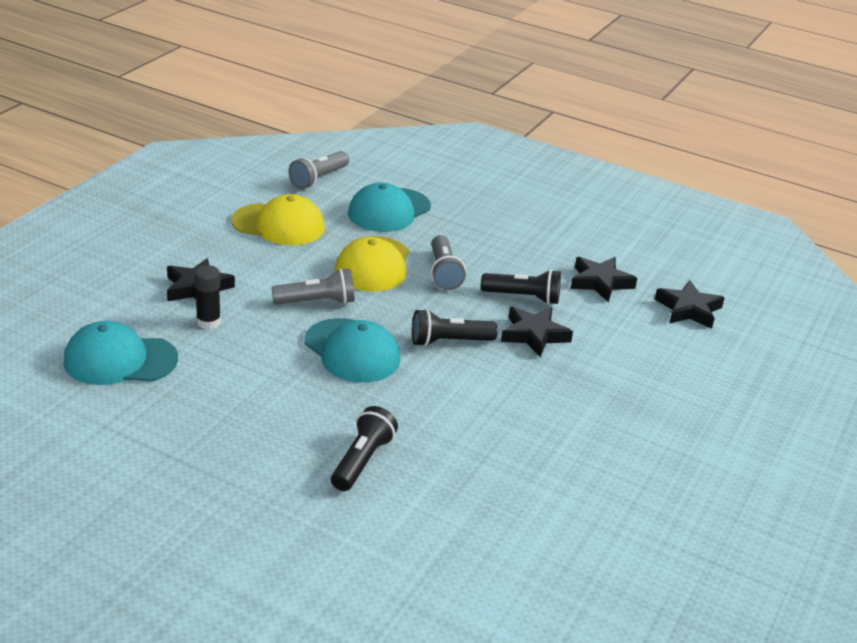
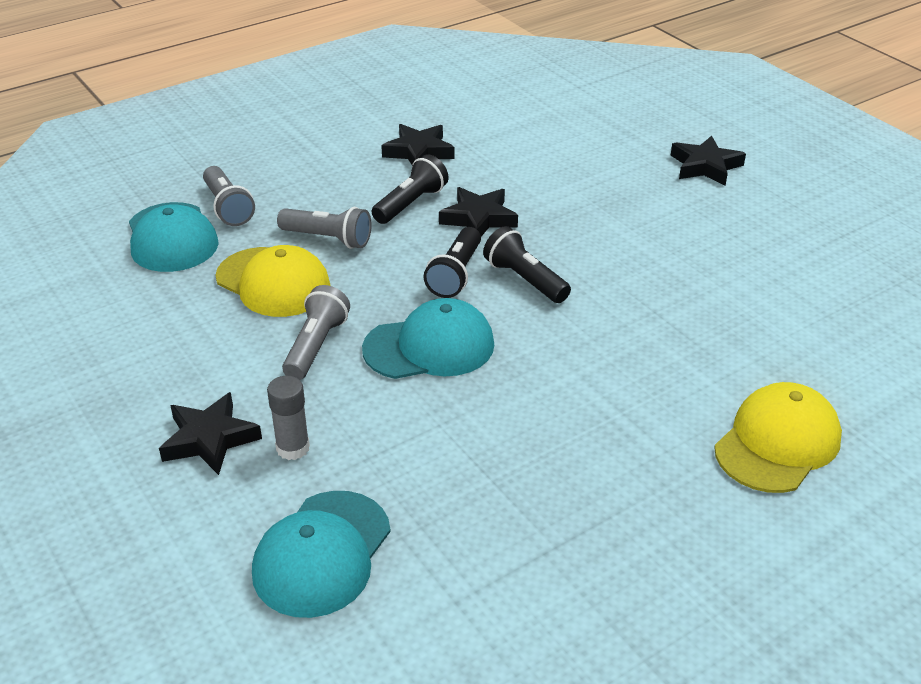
camera: 60 degrees left, 5 degrees up
black glue stick [194,265,221,329] -> grey glue stick [267,376,310,460]
yellow cap [231,194,325,245] -> yellow cap moved to [714,382,842,493]
grey flashlight [288,151,349,189] -> grey flashlight moved to [203,166,255,226]
black flashlight [331,406,398,491] -> black flashlight moved to [483,226,571,303]
black star [655,280,725,329] -> black star moved to [671,135,746,186]

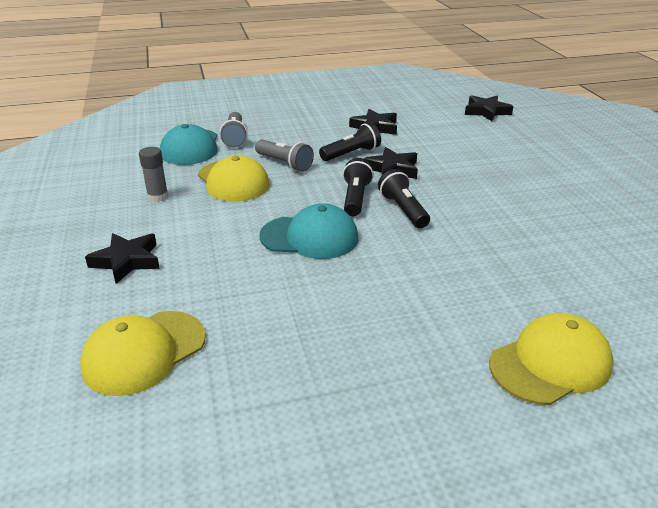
camera: 20 degrees right, 5 degrees down
turquoise cap [252,491,391,618] -> yellow cap [80,311,206,396]
grey glue stick [267,376,310,460] -> grey glue stick moved to [139,147,168,202]
grey flashlight [282,285,350,380] -> none
black flashlight [423,227,481,298] -> black flashlight turned 150 degrees clockwise [343,158,374,216]
black star [671,135,746,186] -> black star moved to [465,95,514,121]

